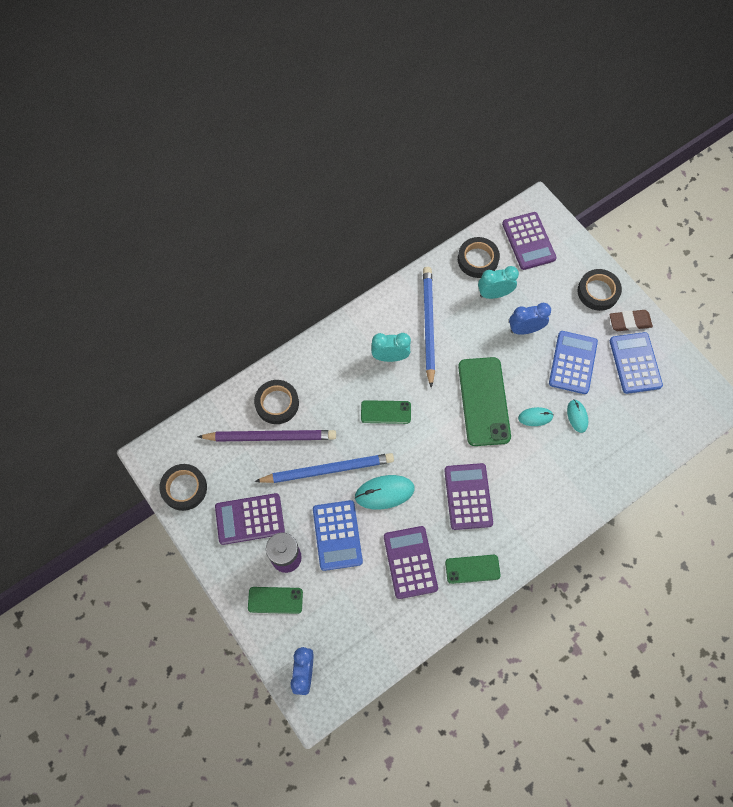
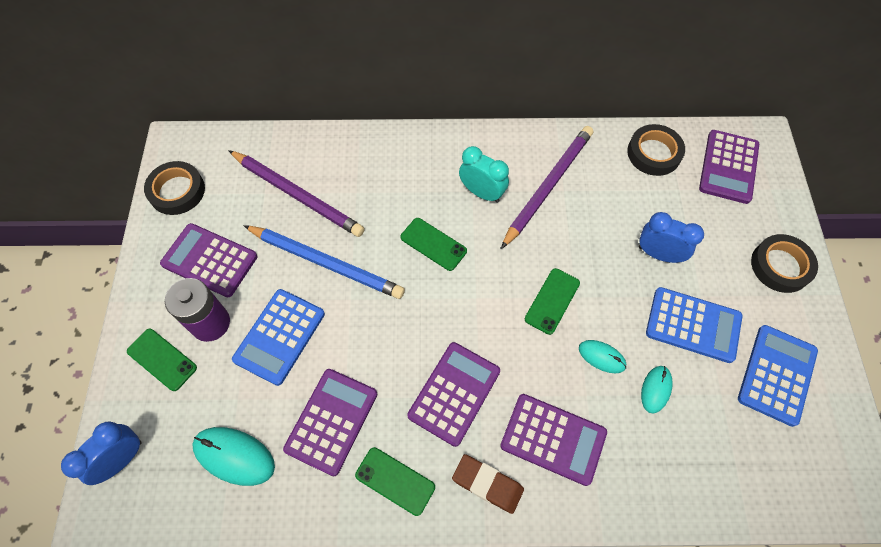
camera: 35 degrees right, 5 degrees down
black tape [254,380,299,424] -> none
turquoise mouse [355,475,415,510] -> turquoise mouse moved to [192,427,275,486]
blue pencil [423,267,435,388] -> purple pencil [501,126,593,249]
green phone [458,357,511,446] -> green phone [525,268,580,335], size x0.54
turquoise clock [478,266,519,299] -> none
blue calculator [549,331,598,394] -> blue calculator turned 60 degrees clockwise [646,287,742,363]
brown eraser [609,310,653,331] -> brown eraser moved to [452,454,524,514]
none -> purple calculator [500,394,607,486]

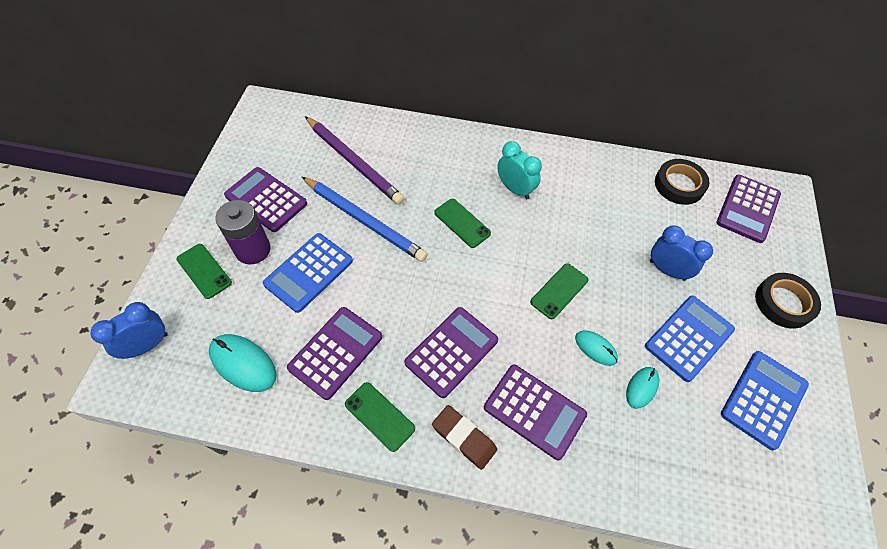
camera: 10 degrees right, 5 degrees down
black tape [144,161,205,215] -> none
purple pencil [501,126,593,249] -> none
blue calculator [646,287,742,363] -> blue calculator turned 75 degrees counterclockwise [645,296,735,382]

